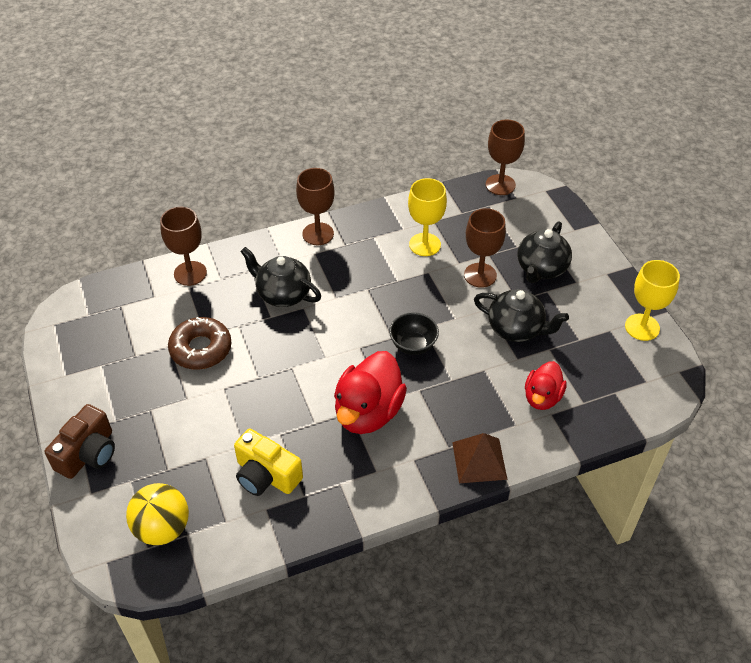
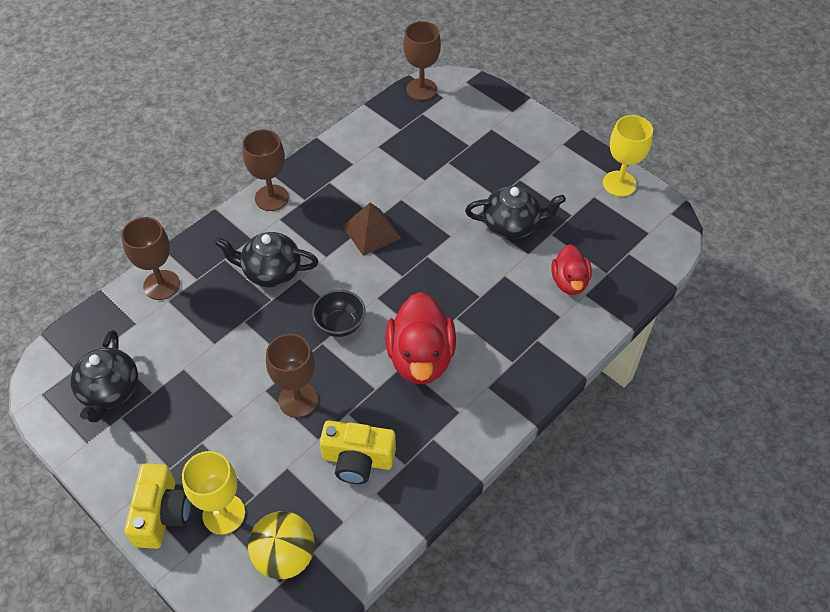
camera: 25 degrees left, 5 degrees up
brown camera [45,404,115,479] -> yellow camera [124,463,191,549]
brown donut [168,317,232,370] -> none
black bowl [389,312,439,355] -> black bowl moved to [312,290,366,337]
yellow goblet [408,178,447,256] -> yellow goblet moved to [182,451,245,535]
brown pyramid [452,433,508,483] -> brown pyramid moved to [343,203,401,256]
brown goblet [464,208,506,288] -> brown goblet moved to [266,334,318,418]
black teapot [517,221,572,283] -> black teapot moved to [70,330,138,422]

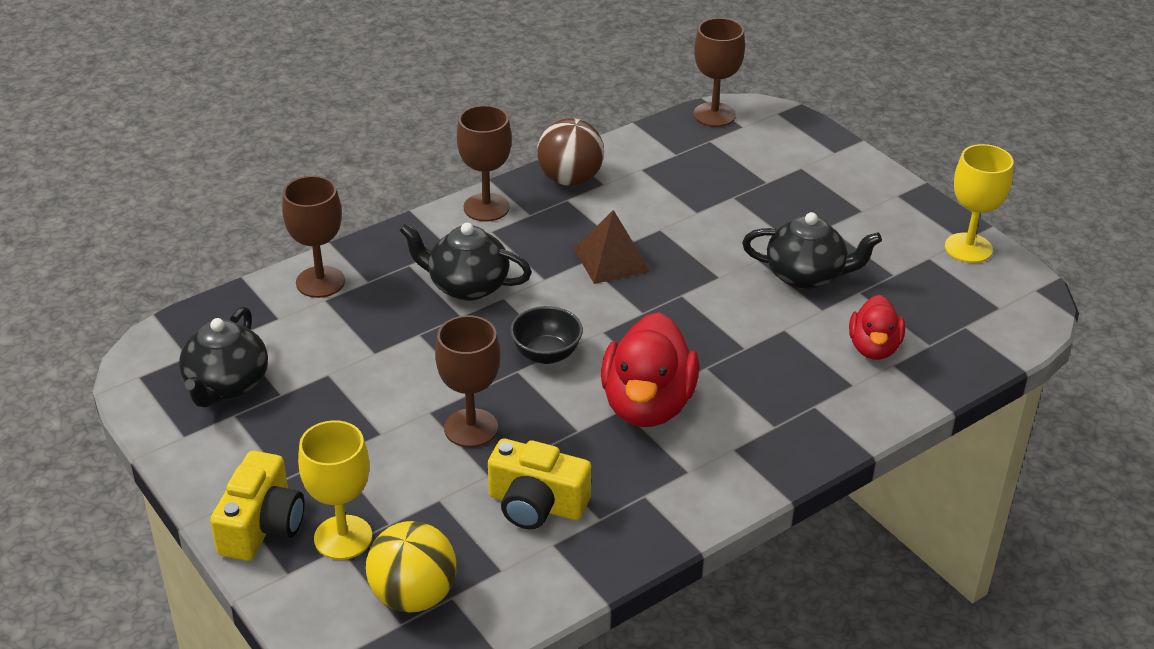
camera: 10 degrees right, 15 degrees down
none -> brown ball [537,118,604,186]

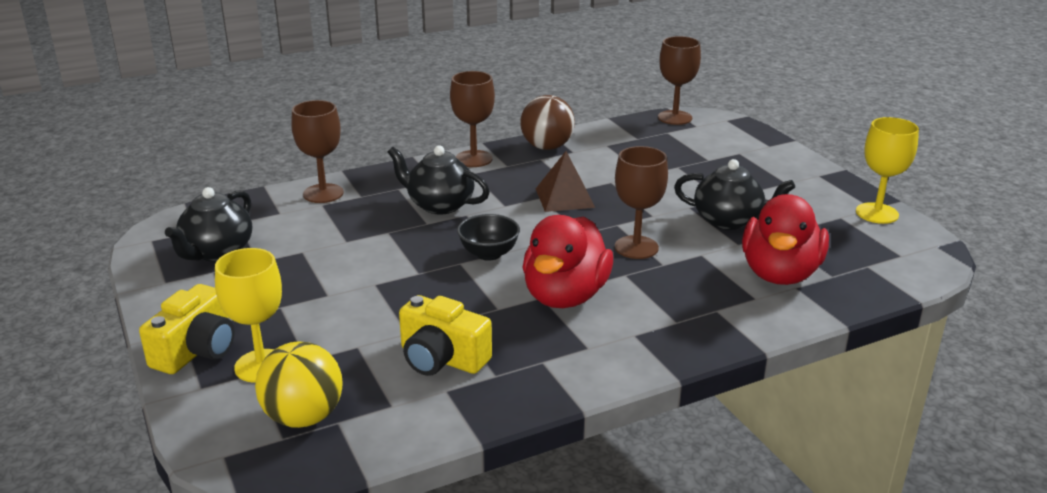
camera: 10 degrees right, 10 degrees down
brown goblet [435,315,500,447] -> brown goblet moved to [615,146,668,259]
red duck [849,295,905,360] -> red duck [742,194,829,285], size x1.67

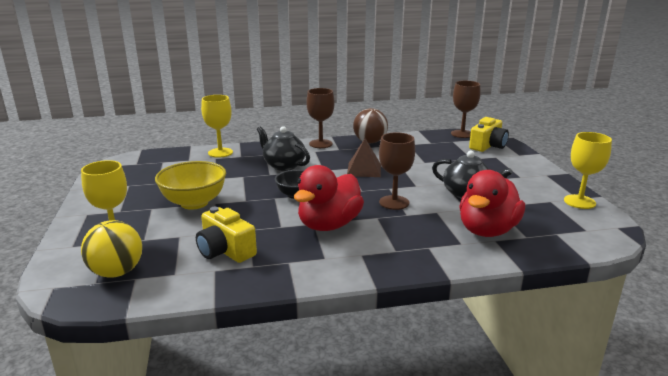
camera: 15 degrees right, 5 degrees down
yellow camera [139,284,235,374] -> yellow camera moved to [469,117,509,152]
black teapot [165,187,252,261] -> none
brown goblet [291,100,344,203] -> yellow goblet [201,95,233,158]
none -> yellow bowl [155,161,226,210]

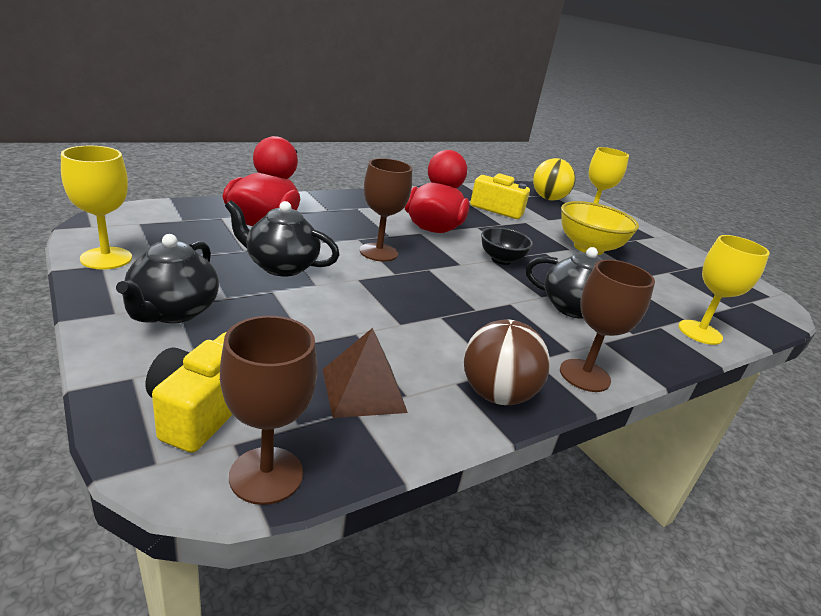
camera: 155 degrees right, 5 degrees up
brown pyramid [347,138,381,177] -> brown pyramid moved to [323,328,408,418]
none -> black teapot [116,234,219,323]

